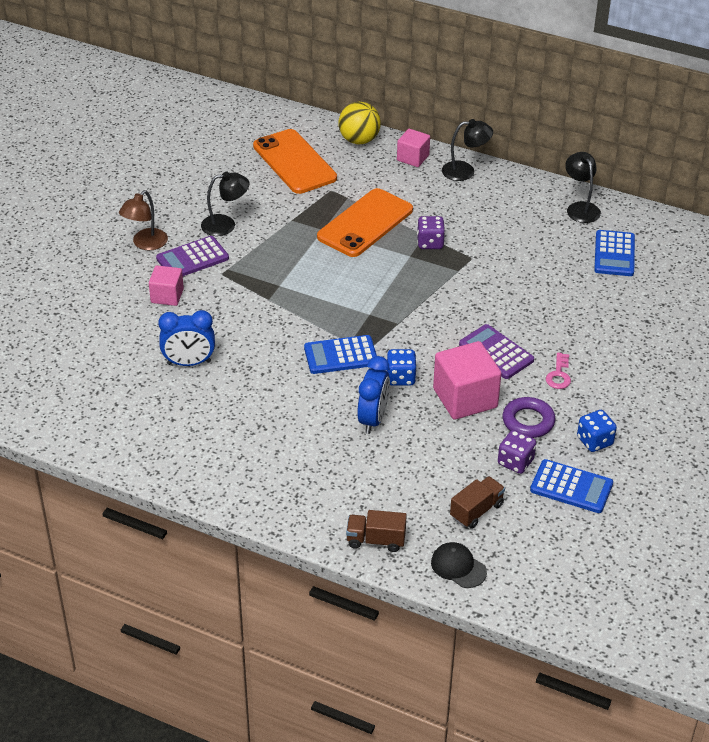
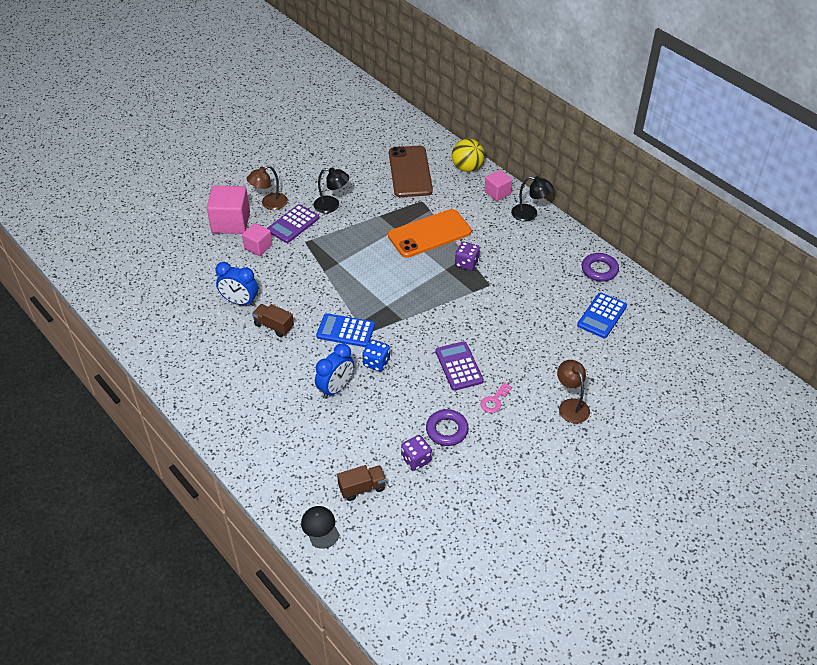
camera: 25 degrees right, 5 degrees up
purple calculator [156,236,229,276] -> purple calculator turned 45 degrees counterclockwise [267,204,319,243]
orange phone [253,129,337,194] -> brown phone [389,146,433,197]
brown truck [346,510,407,552] -> brown truck moved to [252,304,294,337]
pink cube [433,341,502,420] -> pink cube moved to [207,186,250,234]
blue calculator [530,459,613,513] -> none
black lamp [565,152,601,223] -> purple ring [582,253,619,281]
blue dice [577,410,617,452] -> none
none -> brown lamp [557,360,590,423]

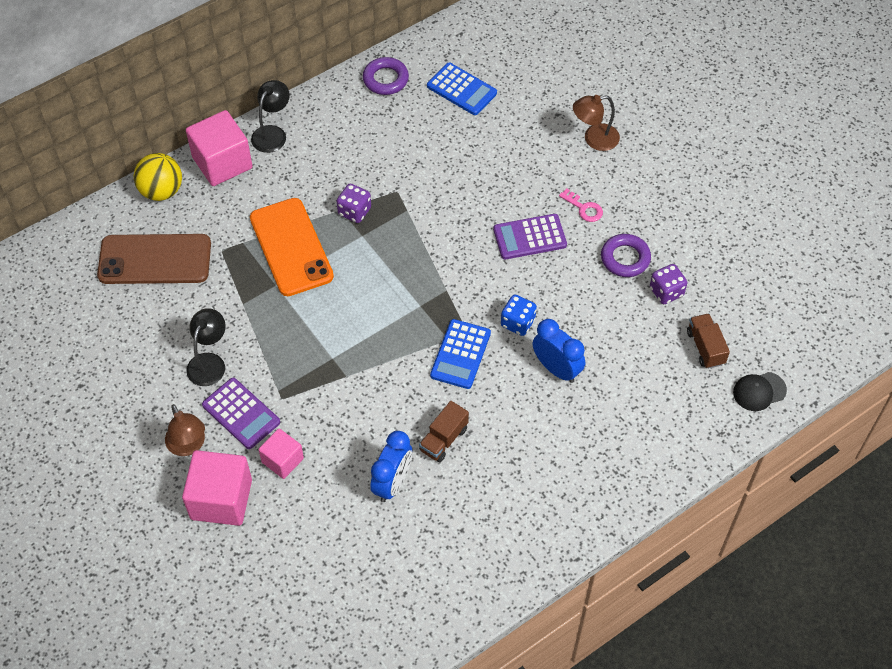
camera: 85 degrees left, 10 degrees up
pink cube [484,170,512,201] -> pink cube [186,110,252,186], size x1.70

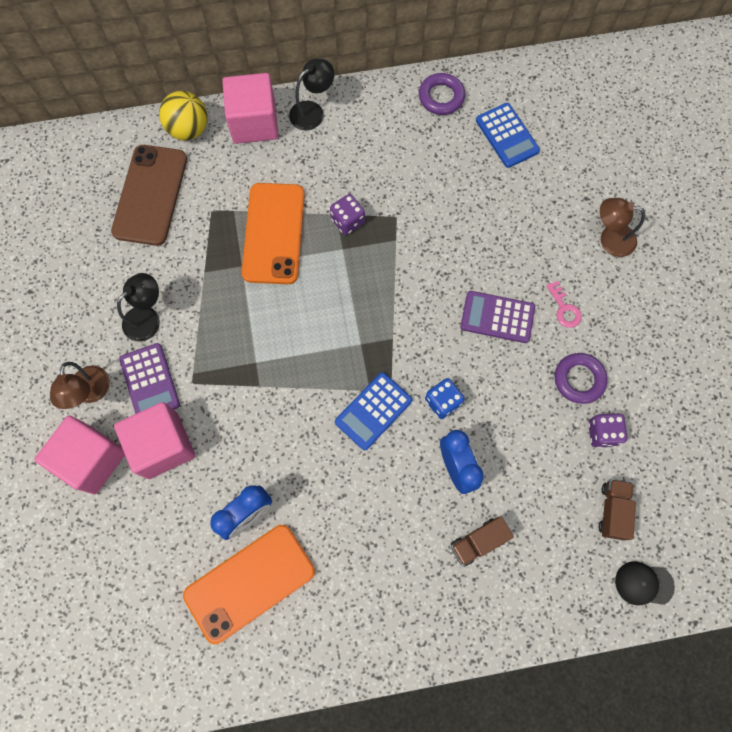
camera: 25 degrees right, 15 degrees up
brown phone [97,234,211,284] -> brown phone turned 75 degrees clockwise [111,145,187,246]
pink cube [259,428,304,479] -> pink cube [114,402,195,479], size x1.70
brown truck [419,401,469,462] -> brown truck moved to [451,516,514,567]
none -> orange phone [183,525,315,644]

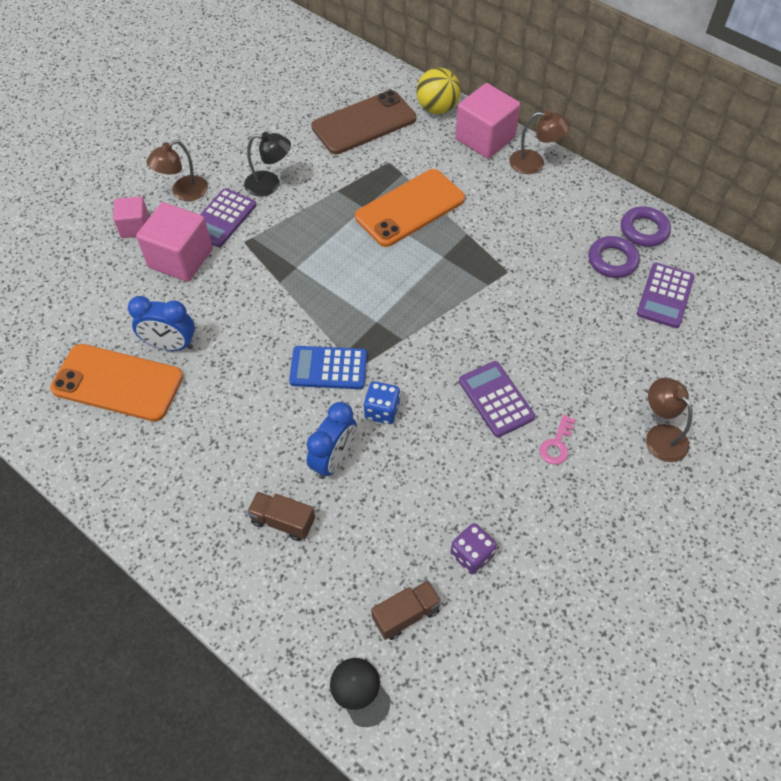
camera: 50 degrees right, 15 degrees down
pink cube [34,415,125,495] -> pink cube [113,196,149,238], size x0.59
black lamp [289,59,334,130] -> brown lamp [509,110,570,174]
purple dice [330,194,365,235] -> none
blue calculator [476,103,540,168] -> purple calculator [637,263,694,328]
purple ring [555,353,608,404] -> purple ring moved to [588,236,640,278]

